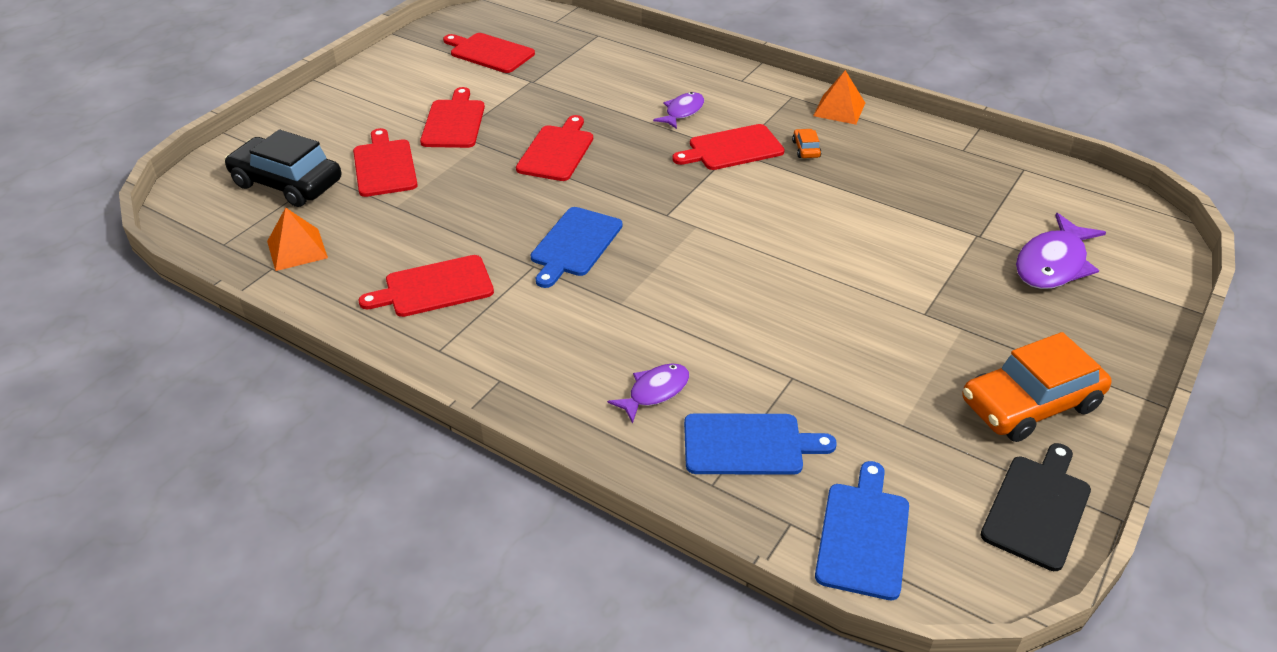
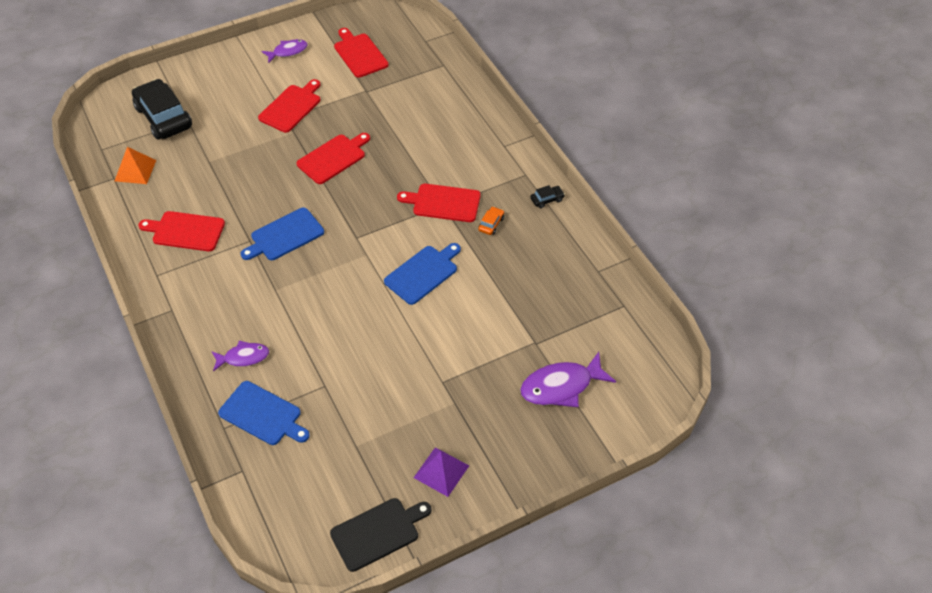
camera: 30 degrees right, 10 degrees up
red cutting board [353,128,418,197] -> none
purple fish [653,92,704,129] -> purple fish moved to [262,39,308,63]
orange pyramid [813,70,865,125] -> black car [530,185,565,208]
blue cutting board [815,461,909,600] -> blue cutting board moved to [384,243,461,305]
orange car [962,332,1112,442] -> purple pyramid [414,447,469,497]

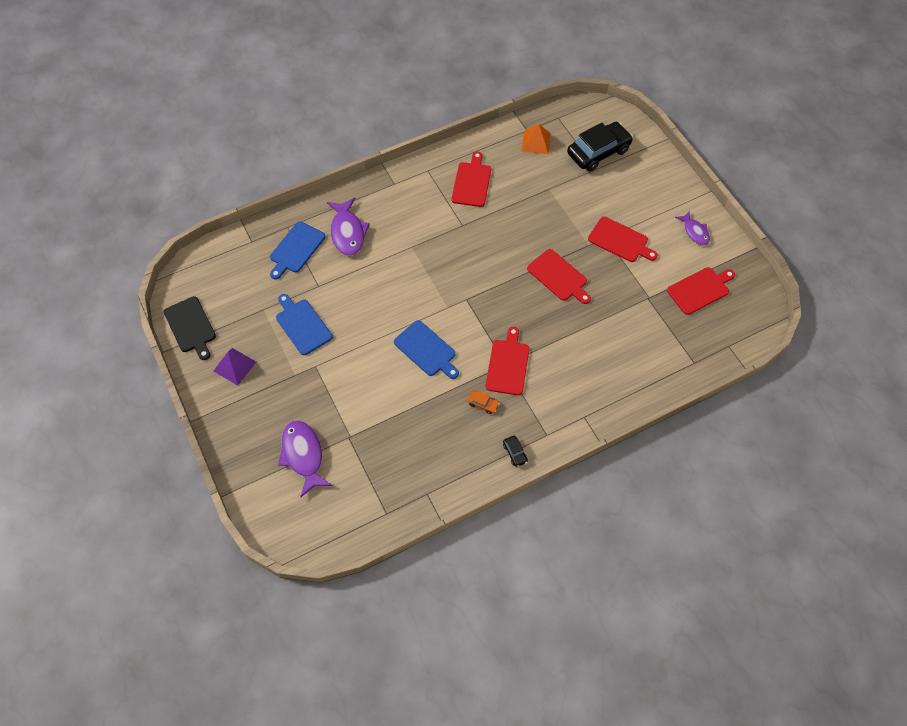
camera: 90 degrees right, 10 degrees up
purple fish [211,340,269,371] -> purple fish [327,197,370,256], size x1.63
blue cutting board [241,207,324,260] -> blue cutting board moved to [276,294,333,355]

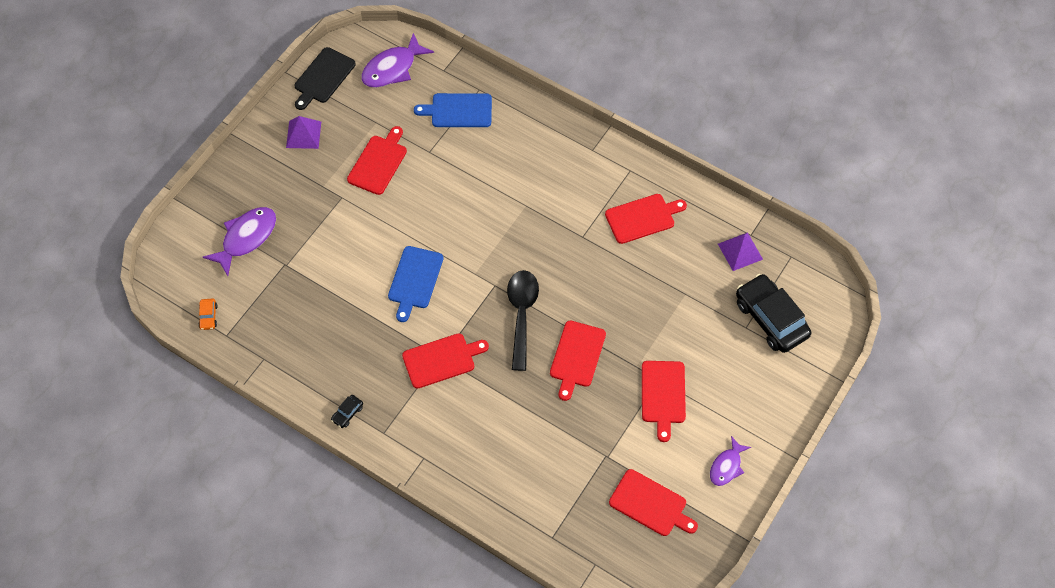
camera: 60 degrees right, 0 degrees up
blue cutting board [276,294,333,355] -> red cutting board [347,126,407,195]
purple fish [327,197,370,256] -> purple fish moved to [361,33,434,88]
orange car [468,390,500,414] -> orange car moved to [198,298,217,330]
orange pyramid [522,123,551,154] -> purple pyramid [718,232,763,271]
black car [567,122,633,171] -> black car turned 150 degrees counterclockwise [736,274,811,353]
none -> black spoon [507,270,539,371]

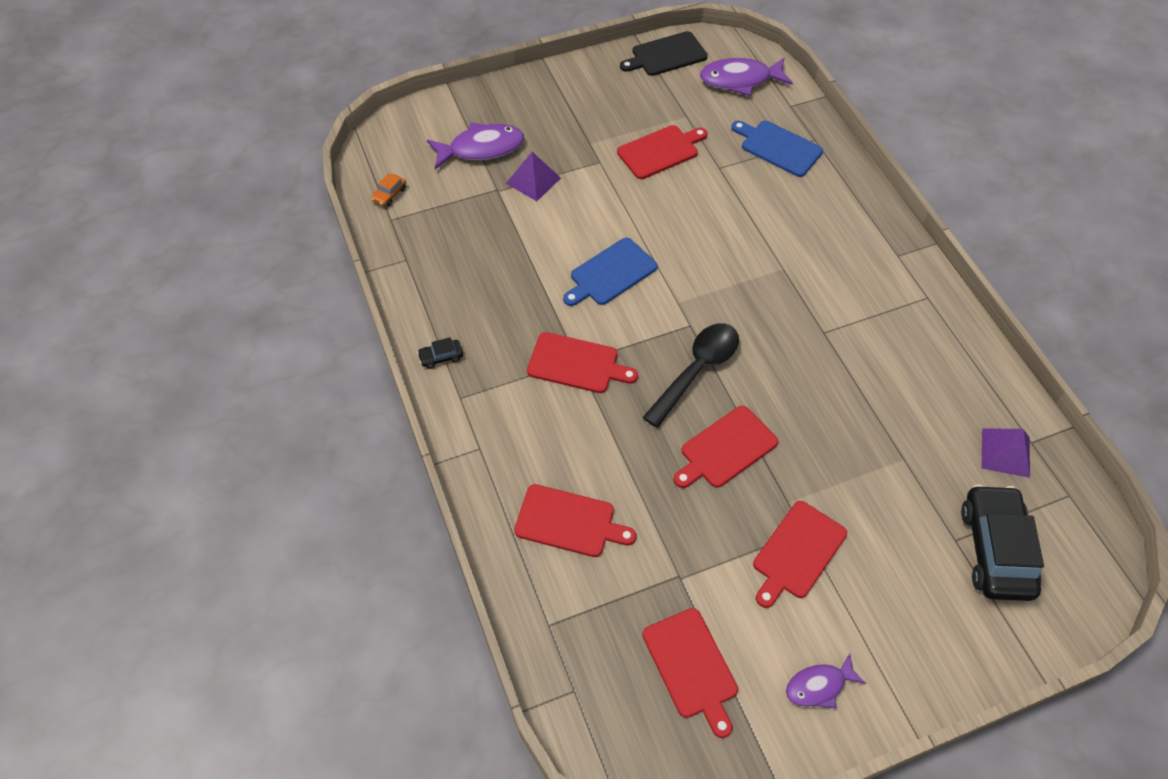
camera: 35 degrees right, 5 degrees down
purple pyramid [286,116,321,149] -> purple pyramid moved to [506,152,561,201]
red cutting board [605,194,687,244] -> red cutting board moved to [514,484,636,557]

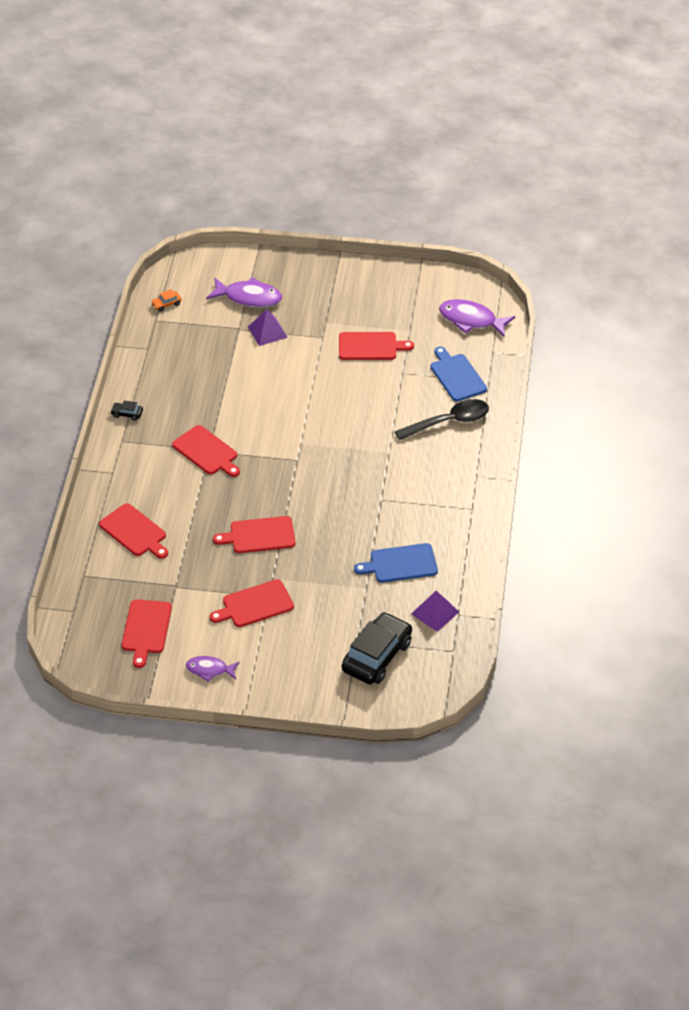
camera: 30 degrees right, 10 degrees down
blue cutting board [563,238,658,306] -> blue cutting board moved to [354,543,438,583]
black cutting board [620,31,708,76] -> none
black spoon [643,323,739,428] -> black spoon moved to [394,399,489,440]

